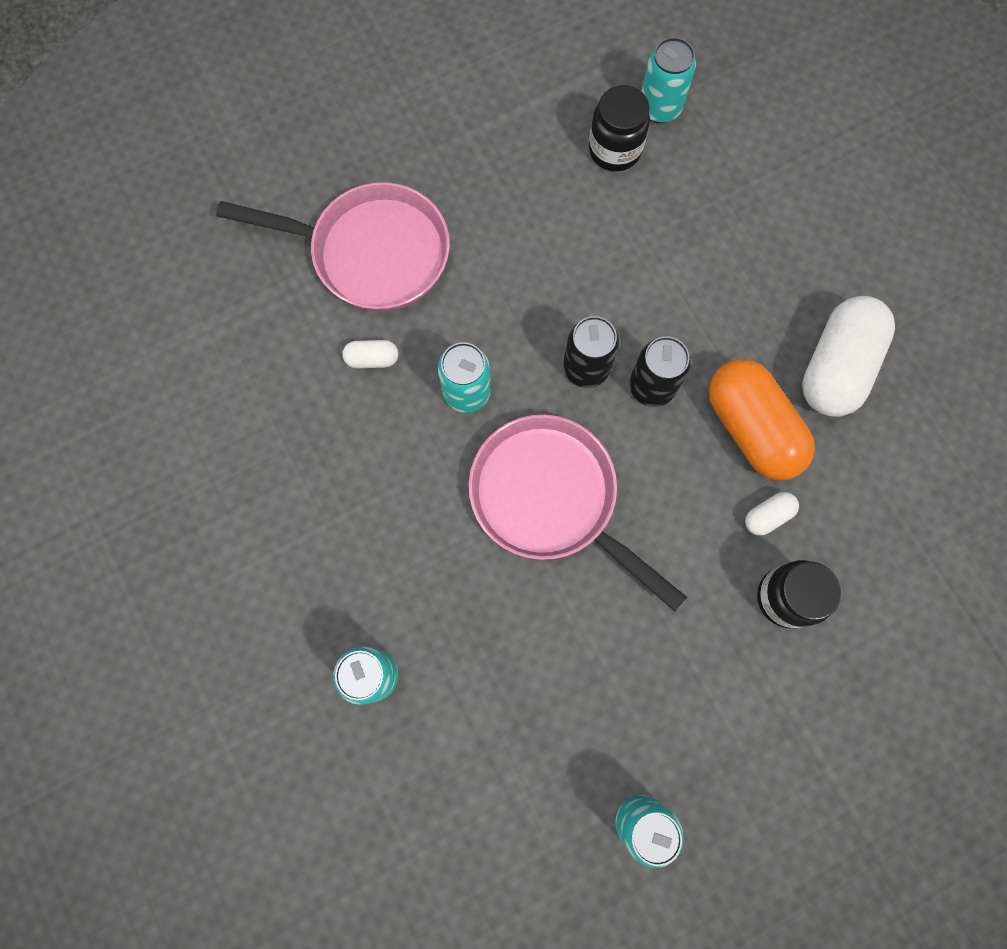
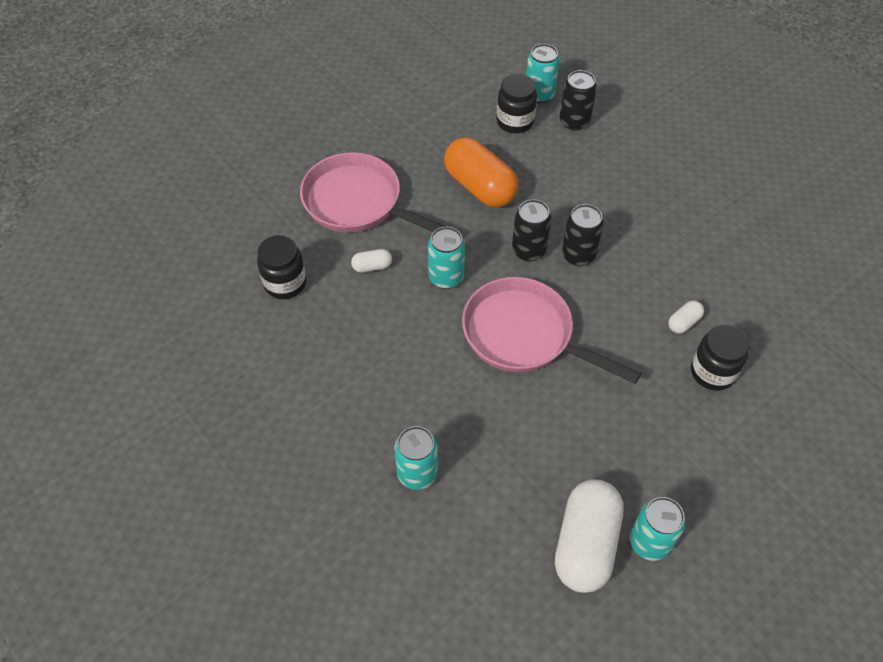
camera: 10 degrees left, 20 degrees down
pink pan [216,182,450,311] -> pink pan turned 150 degrees counterclockwise [300,152,447,233]
orange capsule [709,359,815,481] -> orange capsule moved to [444,137,518,208]
white capsule [802,296,895,417] -> white capsule moved to [555,479,624,593]
none -> black jar [257,235,306,299]
none -> black can [560,70,597,131]

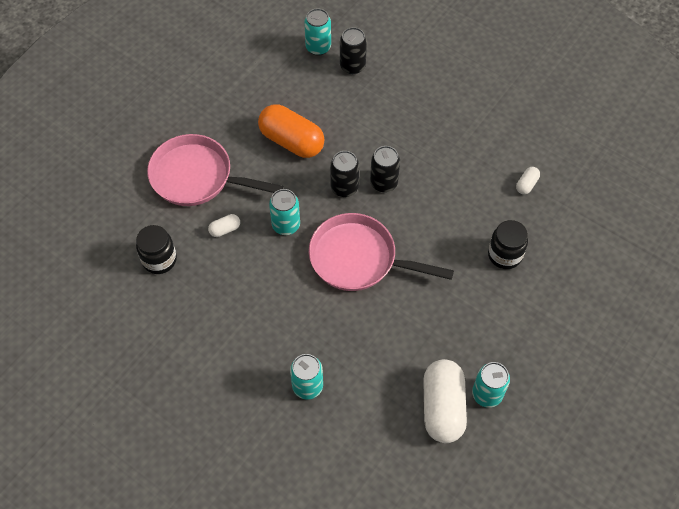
camera: 15 degrees left, 5 degrees up
black jar [497,74,537,133] -> none
white capsule [668,300,704,334] -> white capsule moved to [516,167,540,194]

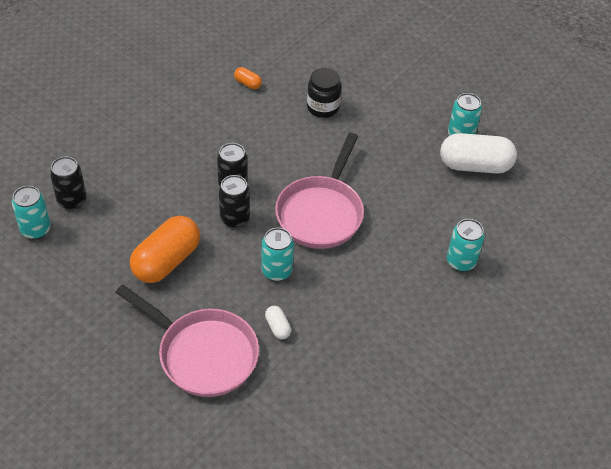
camera: 90 degrees left, 10 degrees down
black jar [136,225,177,274] -> none
pink pan [147,134,283,206] -> pink pan turned 75 degrees counterclockwise [115,285,259,397]
white capsule [516,167,540,194] -> orange capsule [234,67,262,89]

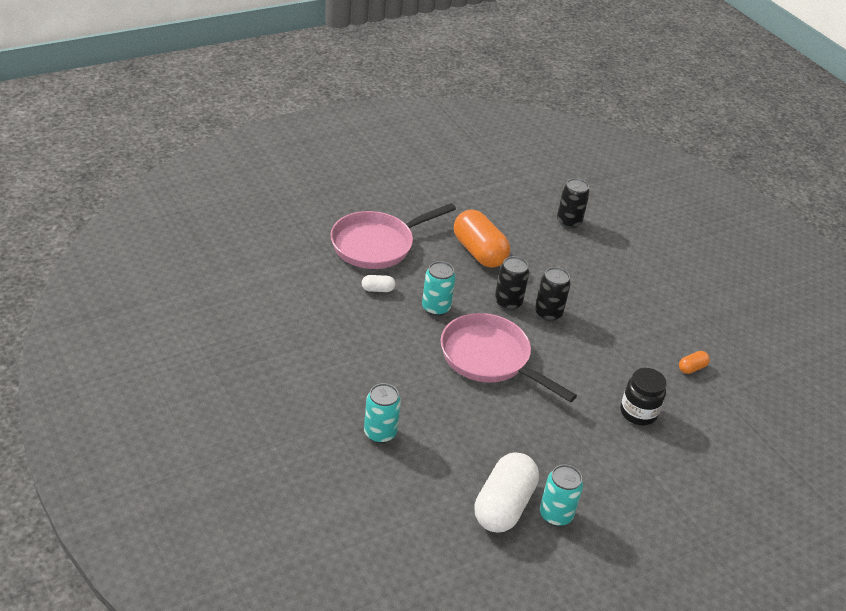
camera: 110 degrees right, 10 degrees down
turquoise can [12,186,51,239] -> none

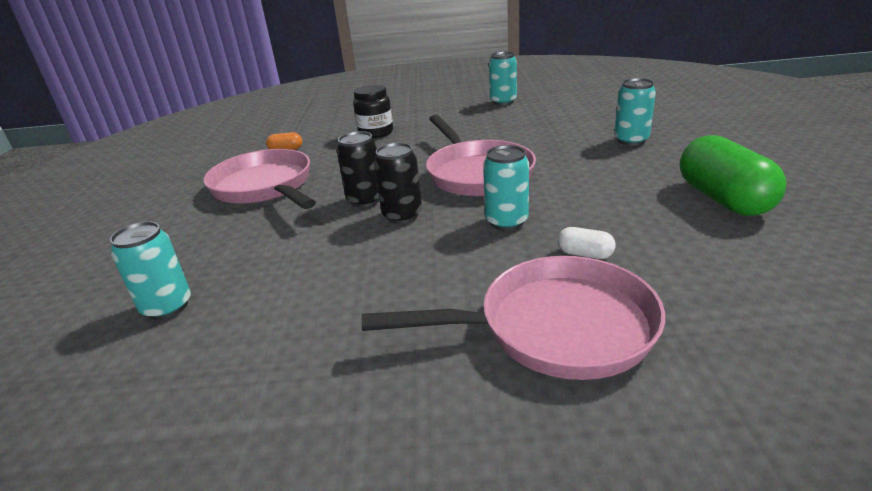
camera: 145 degrees left, 10 degrees down
orange capsule [454,209,510,268] -> none
white capsule [474,452,539,532] -> none
black can [557,178,590,228] -> turquoise can [110,221,191,320]
none -> pink pan [203,149,316,209]
none -> green capsule [680,135,786,216]

